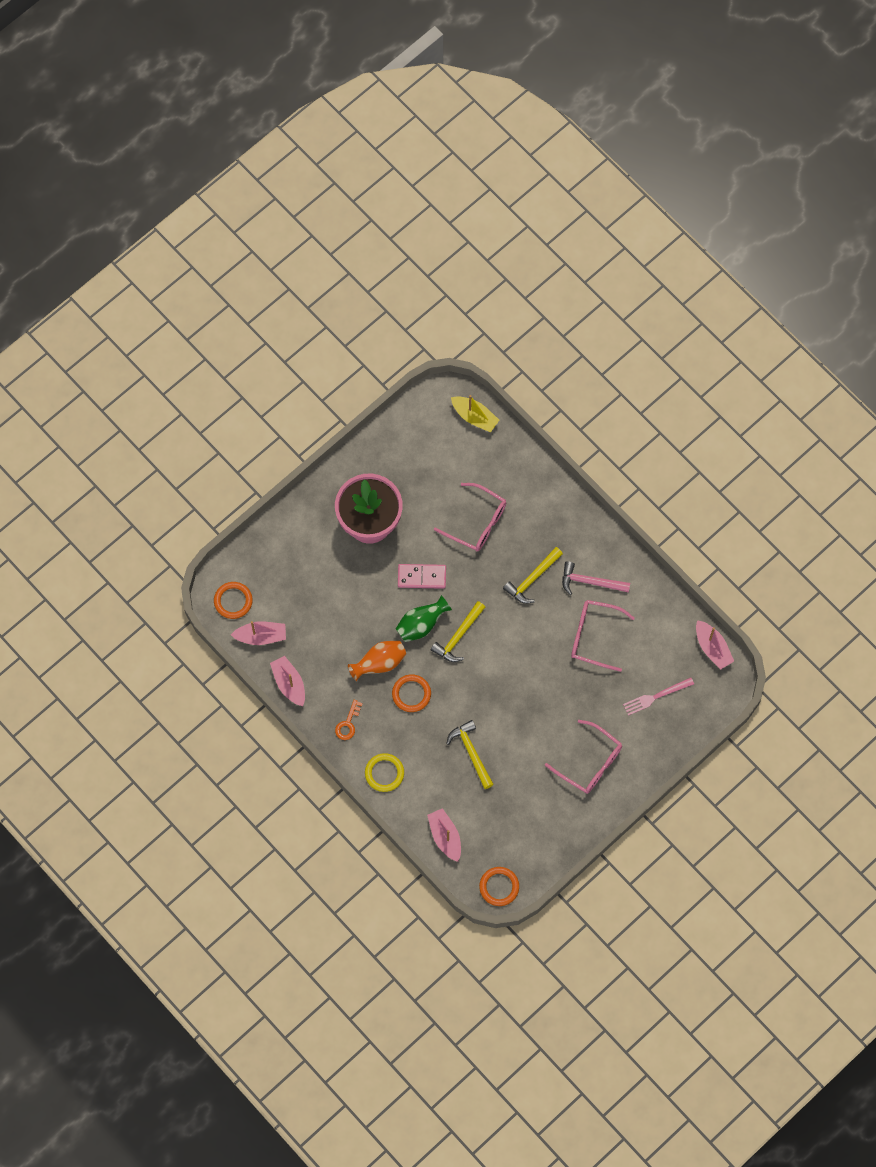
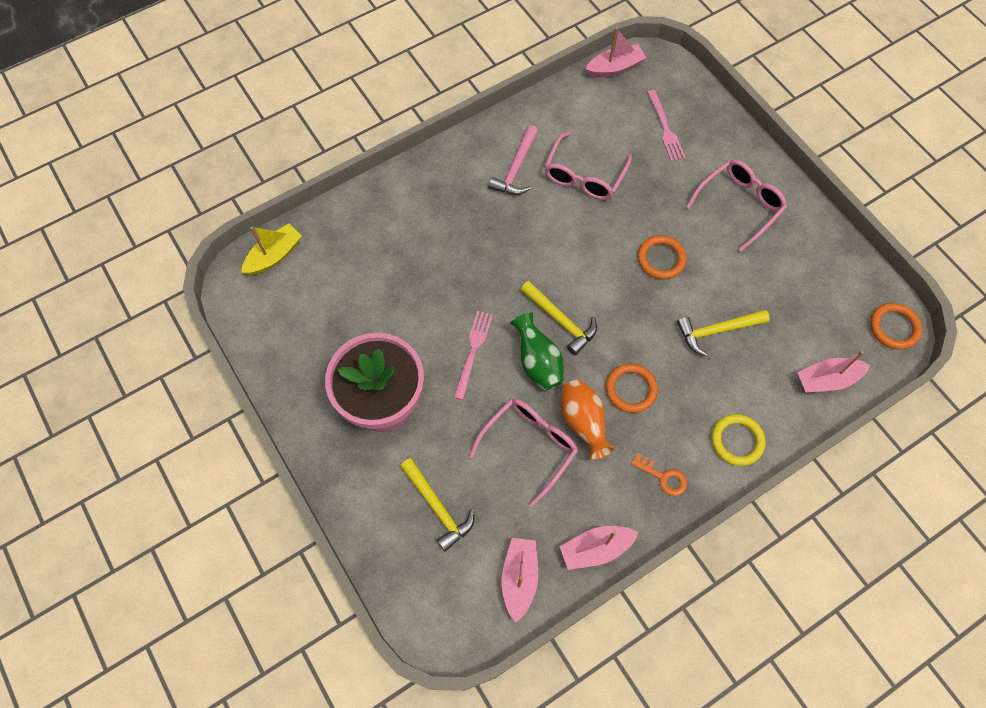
camera: 80 degrees left, 5 degrees down
orange ring [214,582,253,619] -> orange ring moved to [638,235,687,279]
pink domino [398,564,446,589] -> pink fork [454,311,493,400]
pink glasses [434,483,506,551] -> pink glasses moved to [469,399,578,507]
yellow hammer [503,547,563,604] -> yellow hammer moved to [400,458,474,552]

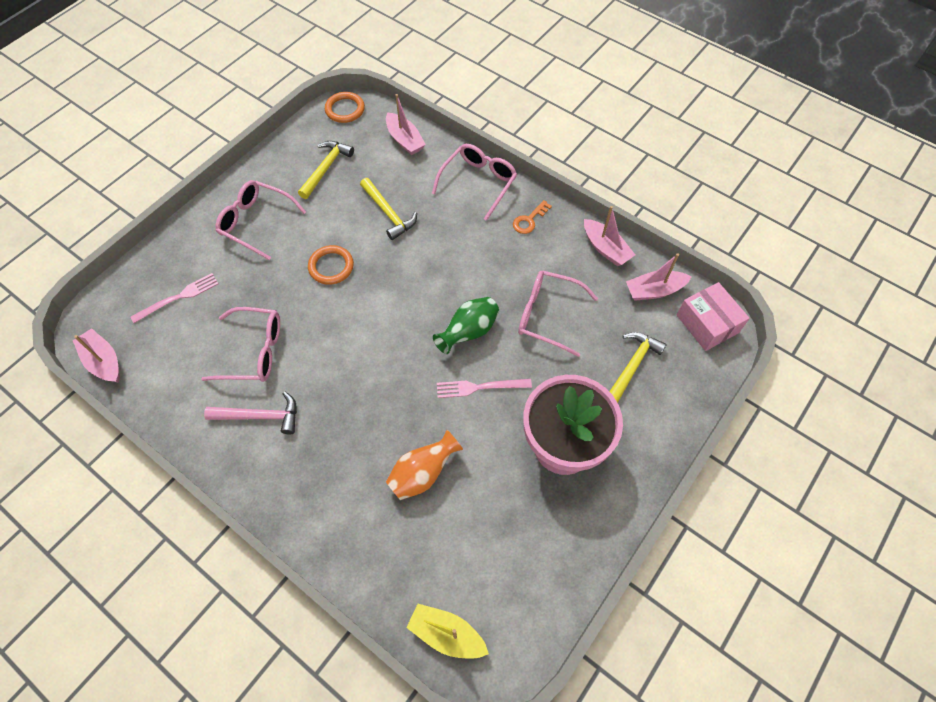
camera: 110 degrees left, 5 degrees down
yellow hammer [521,281,597,355] -> yellow hammer moved to [298,141,354,199]
orange vase [561,380,615,460] -> orange vase moved to [386,430,463,500]
orange ring [606,364,658,413] -> none
orange key [631,453,688,496] -> orange key turned 150 degrees counterclockwise [513,200,552,234]
yellow ring [712,414,765,466] -> pink glasses [432,144,517,221]
none -> pink box [677,282,750,351]

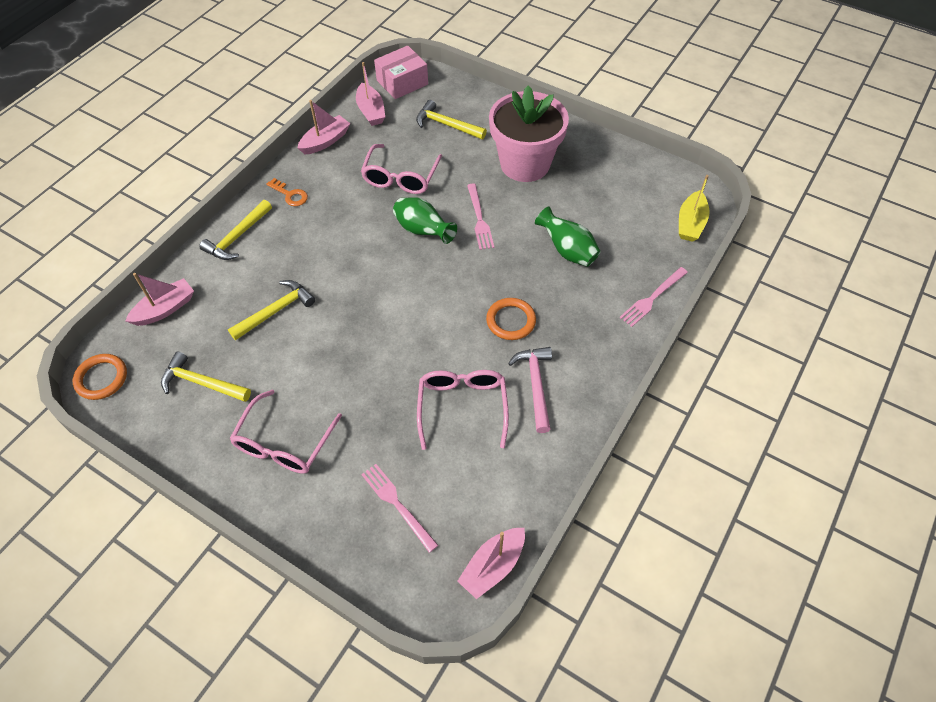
camera: 95 degrees left, 5 degrees down
orange ring [308,245,354,285] -> orange ring moved to [486,298,536,340]
orange vase [386,430,463,500] -> green vase [535,206,601,267]
pink glasses [432,144,517,221] -> yellow hammer [199,200,272,260]
none -> pink fork [620,267,688,327]

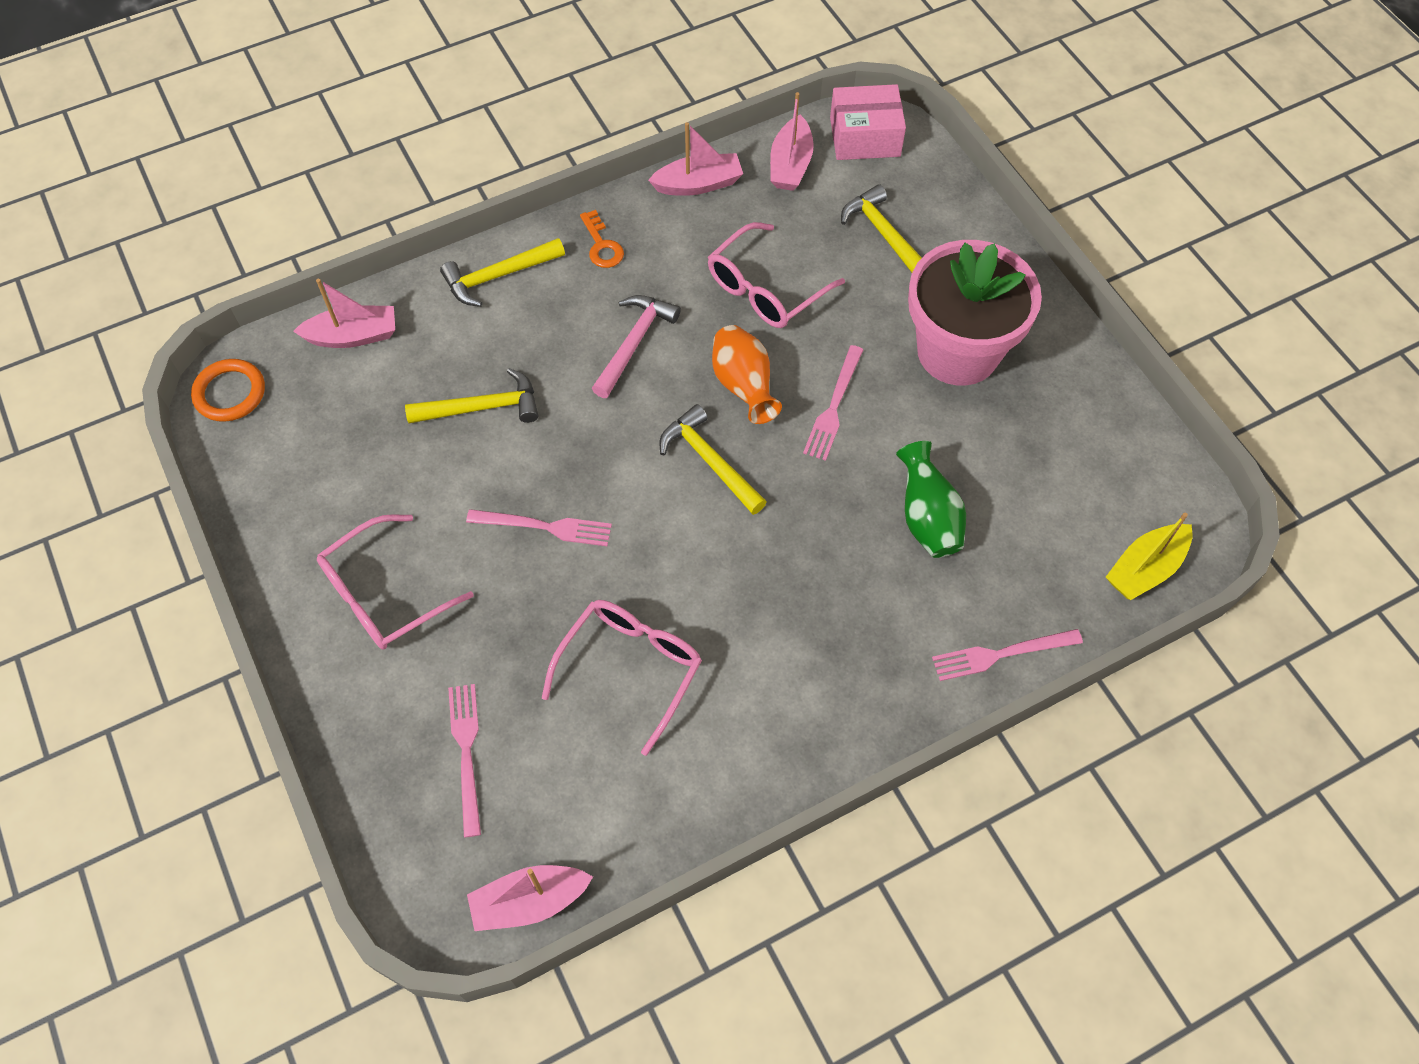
camera: 30 degrees right, 5 degrees up
yellow hammer [161,351,251,402] -> yellow hammer moved to [660,404,767,515]
green vase [393,197,457,244] -> orange vase [712,325,782,424]
orange ring [486,298,536,340] -> none
pink hammer [508,347,552,433] -> pink hammer moved to [592,295,681,398]
none -> pink fork [466,509,612,546]

